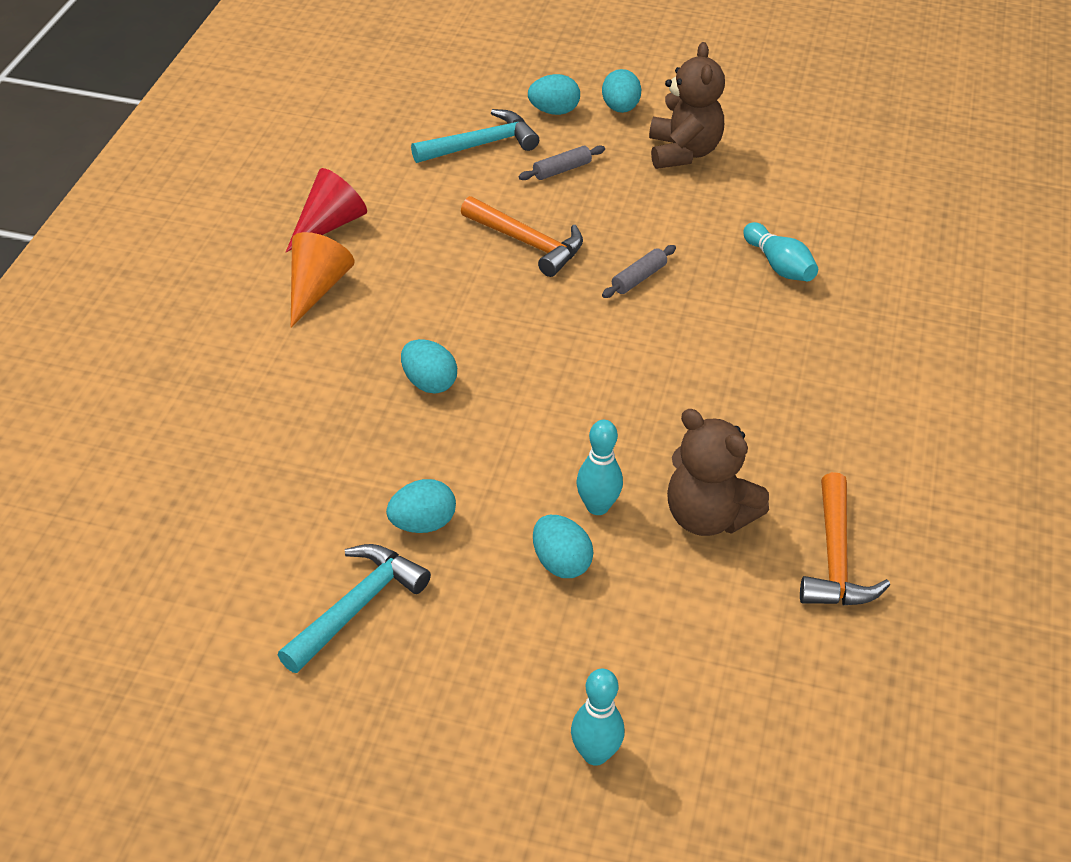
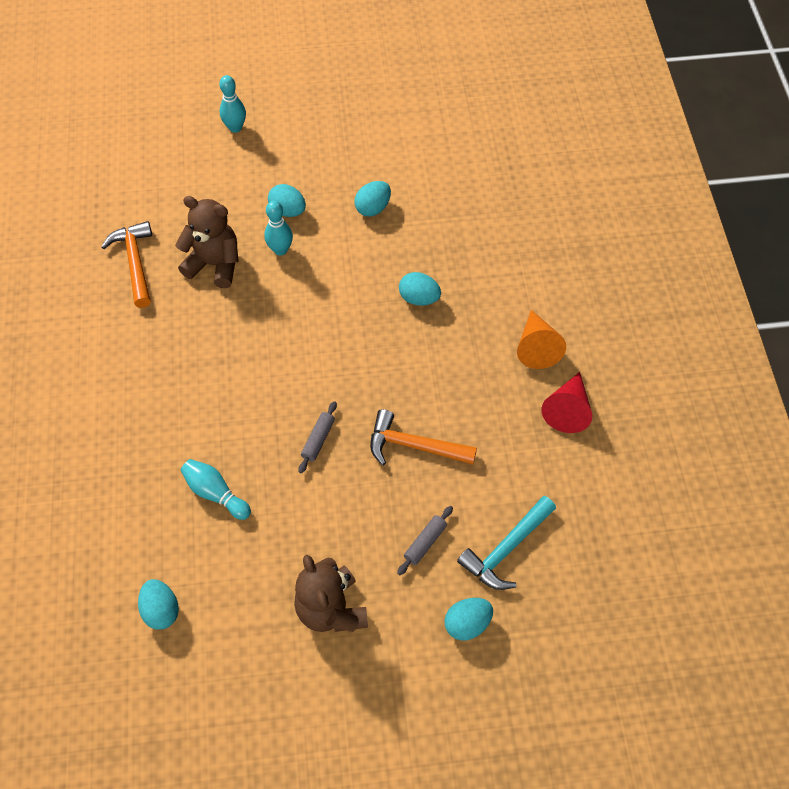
camera: 160 degrees right, 15 degrees up
turquoise hammer [278,544,431,673] -> none
turquoise egg [602,69,641,113] -> turquoise egg moved to [138,579,179,630]

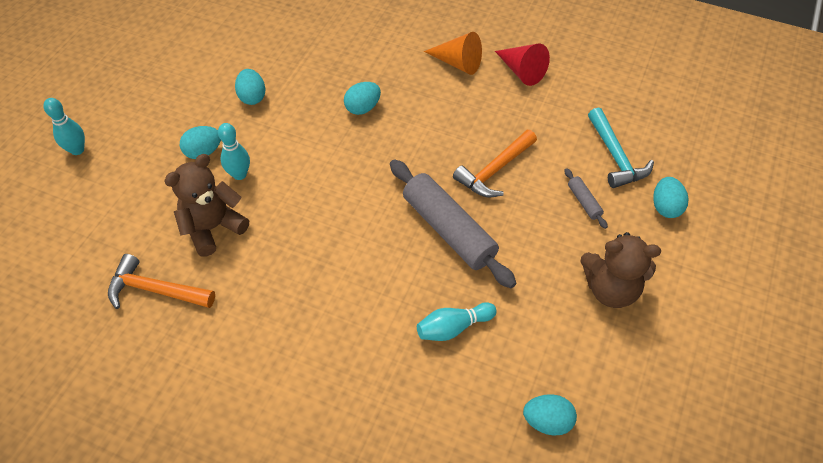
camera: 60 degrees left, 5 degrees down
grey rolling pin [299,401,337,473] -> grey rolling pin [390,160,516,288], size x2.32

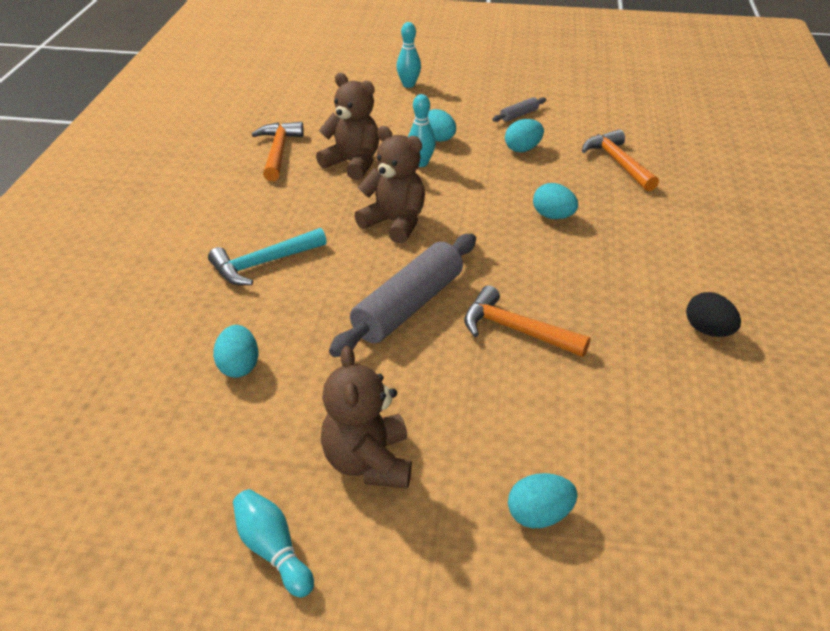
camera: 75 degrees right, 15 degrees down
turquoise bowling pin [417,302,497,341] -> turquoise bowling pin moved to [233,489,314,597]
orange cone [424,32,482,75] -> none
red cone [495,44,550,86] -> black egg [686,292,741,337]
turquoise egg [523,394,577,436] -> turquoise egg moved to [213,325,258,378]
grey rolling pin [565,168,608,229] -> grey rolling pin moved to [492,97,546,122]
turquoise hammer [588,107,654,188] -> turquoise hammer moved to [208,228,327,285]
none -> brown teddy bear [354,126,425,244]
none -> orange hammer [582,129,659,191]

